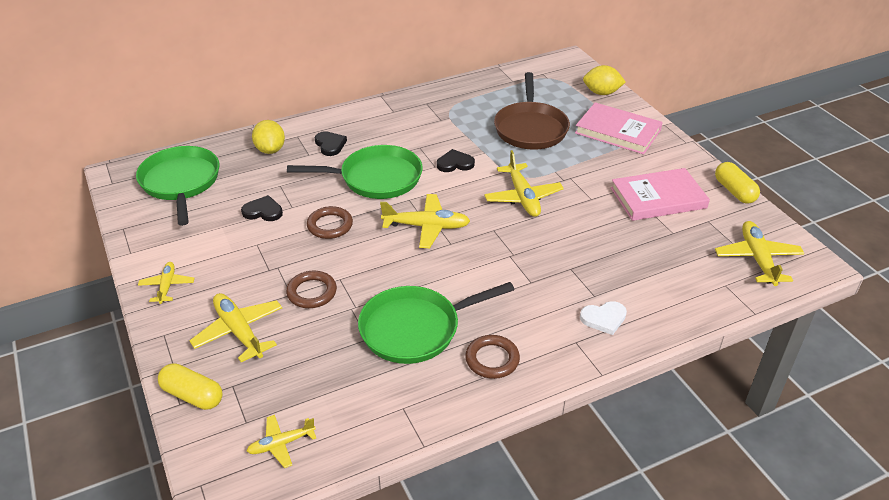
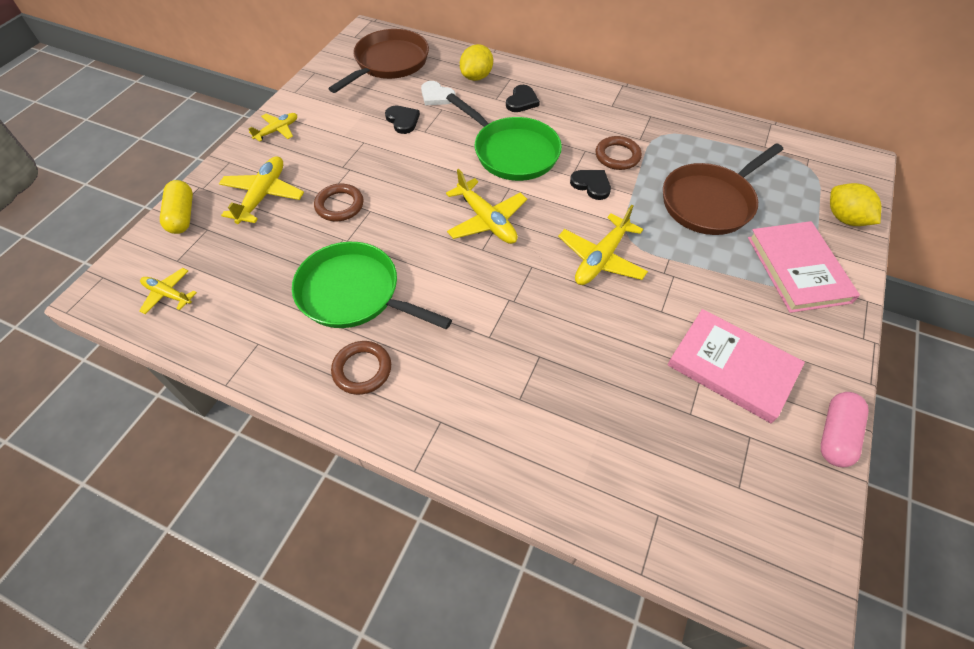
camera: 50 degrees right, 15 degrees up
green pan [136,146,219,226] -> brown pan [328,29,429,93]
brown ring [307,206,353,239] -> brown ring moved to [596,136,642,170]
white heart [580,301,627,335] -> white heart moved to [421,81,455,105]
yellow capsule [715,162,760,204] -> pink capsule [821,392,868,467]
yellow plane [715,221,805,286] -> none

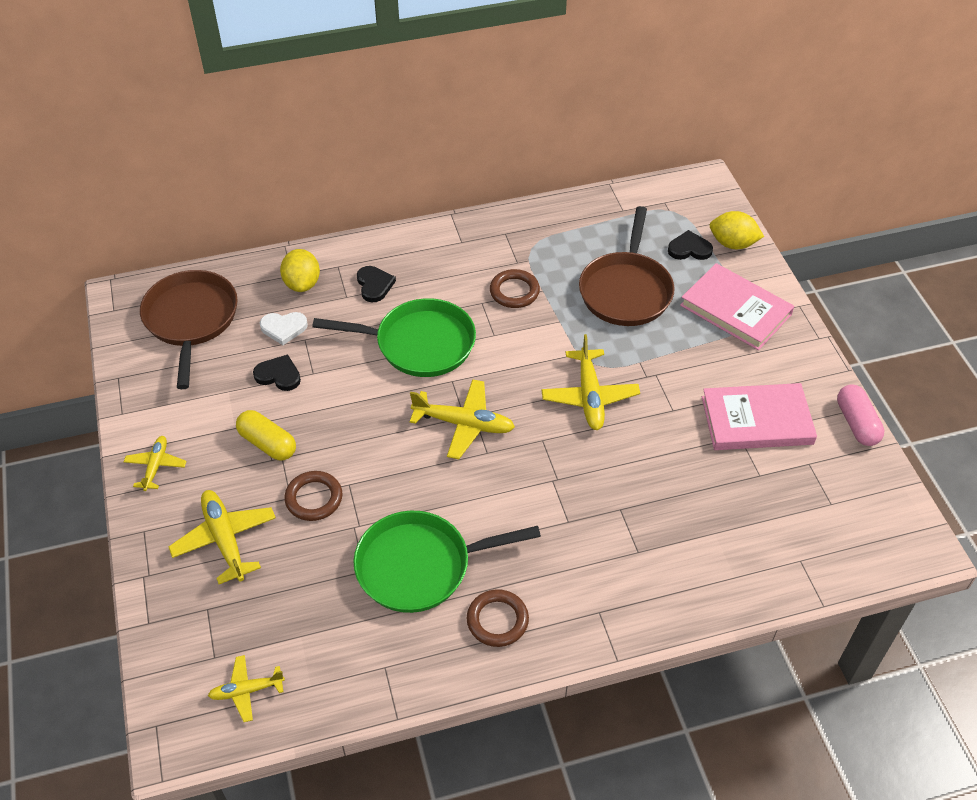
camera: 40 degrees left, 5 degrees down
yellow capsule [160,180,193,234] -> yellow capsule moved to [236,410,296,461]
black heart [570,170,611,200] -> black heart moved to [668,230,713,260]

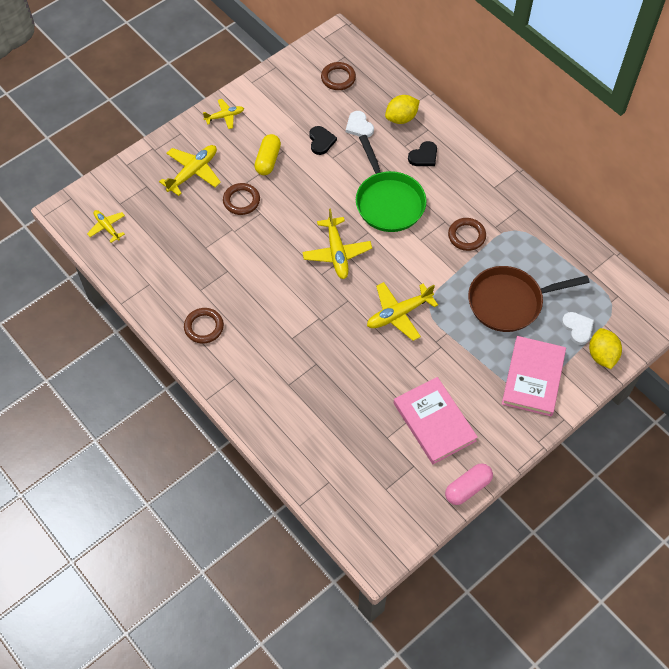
camera: 65 degrees right, 10 degrees up
brown pan [140,270,238,389] -> brown ring [321,62,356,90]
green pan [353,511,541,613] -> none
black heart [668,230,713,260] -> white heart [562,312,594,345]

